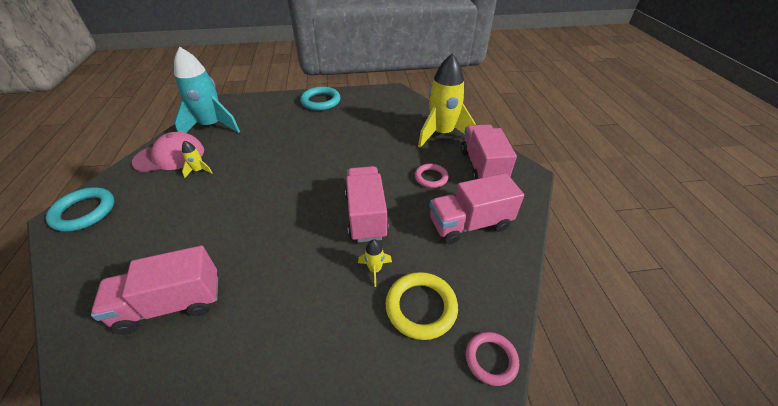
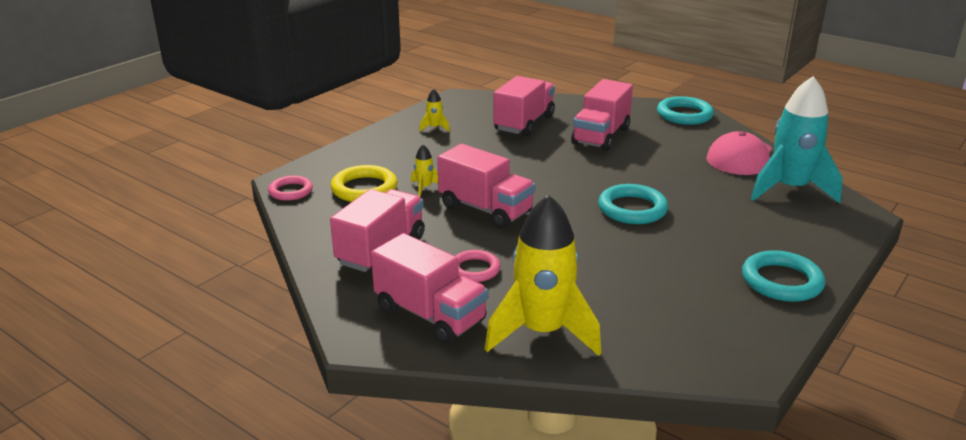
camera: 135 degrees right, 15 degrees down
yellow rocket [182,141,212,178] -> yellow rocket moved to [419,89,450,132]
none -> pink truck [571,79,633,151]
none -> turquoise ring [598,184,668,224]

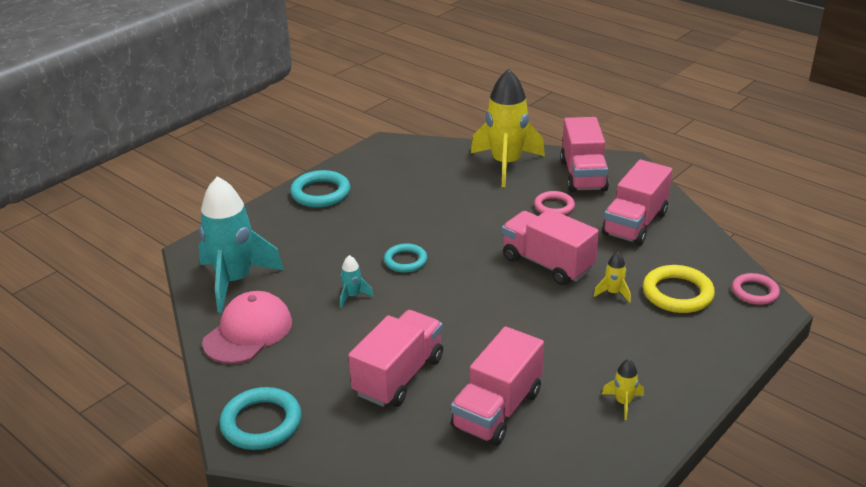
camera: 175 degrees left, 5 degrees up
pink truck [371,233,488,344] -> pink truck turned 135 degrees counterclockwise [560,117,609,192]
turquoise ring [598,184,668,224] -> turquoise ring [384,243,427,273], size x0.66
none -> turquoise rocket [340,255,374,308]

